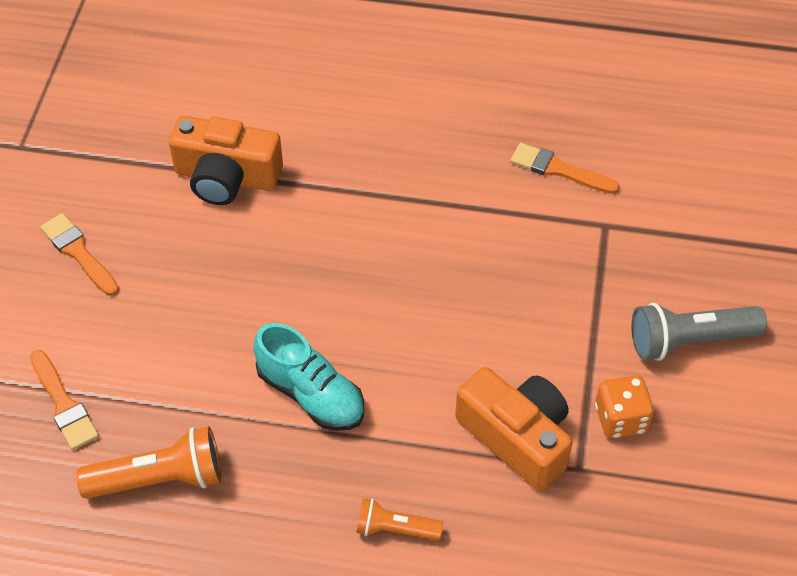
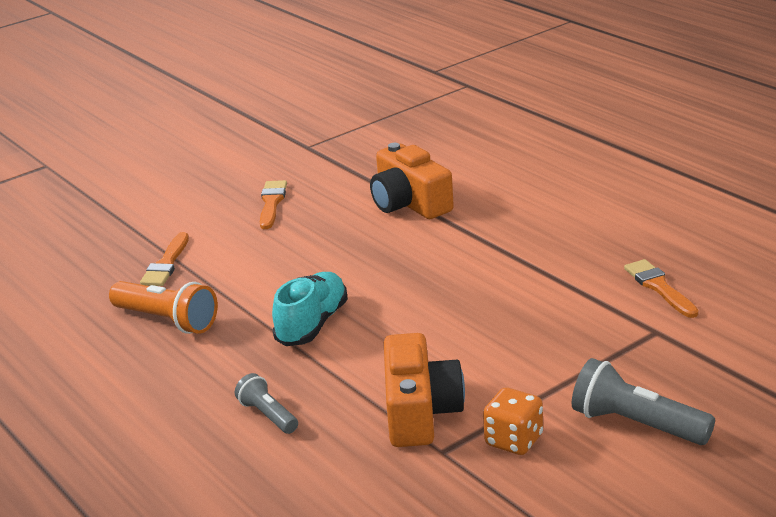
camera: 45 degrees right, 25 degrees down
turquoise shoe [254,323,364,431] -> turquoise shoe turned 150 degrees counterclockwise [272,272,348,346]
orange flashlight [356,498,443,541] -> grey flashlight [235,373,298,434]

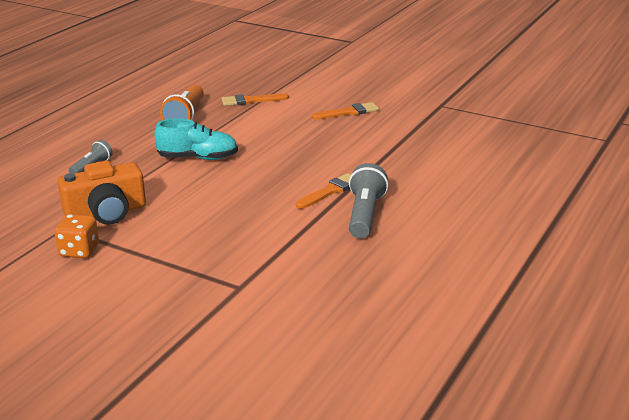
camera: 65 degrees right, 0 degrees up
orange camera [370,143,454,219] -> none
grey flashlight [572,358,715,445] -> grey flashlight moved to [349,163,388,238]
orange brush [624,259,699,318] -> orange brush moved to [296,173,351,209]

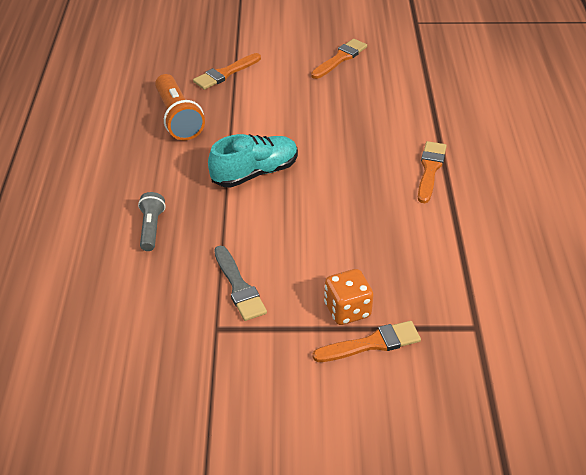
camera: 30 degrees left, 15 degrees up
orange dice [54,214,99,258] -> orange dice moved to [324,269,374,325]
orange camera [58,161,146,225] -> grey brush [214,246,267,321]
grey flashlight [349,163,388,238] -> none
none -> orange brush [313,321,421,362]

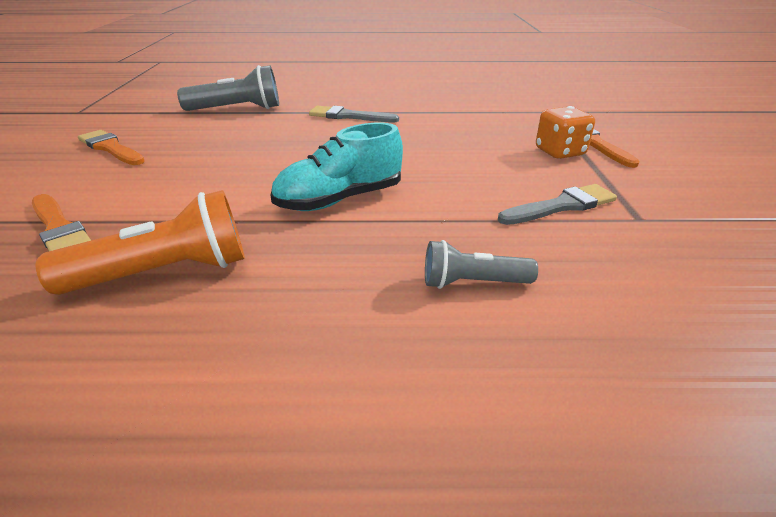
camera: 90 degrees left, 10 degrees down
turquoise shoe [208,134,298,188] -> turquoise shoe turned 90 degrees counterclockwise [270,123,403,211]
orange brush [418,141,447,203] -> grey brush [309,106,399,122]
none -> grey flashlight [177,65,279,111]

